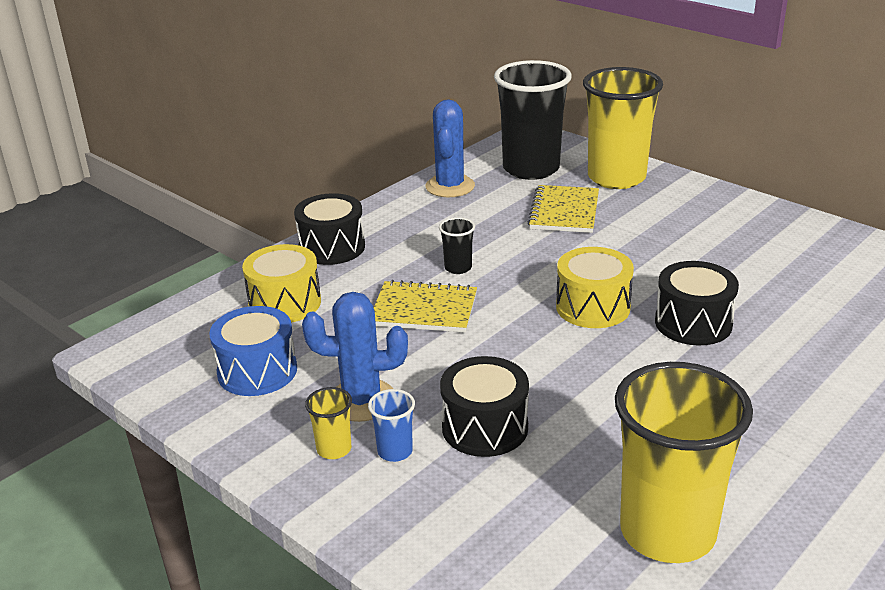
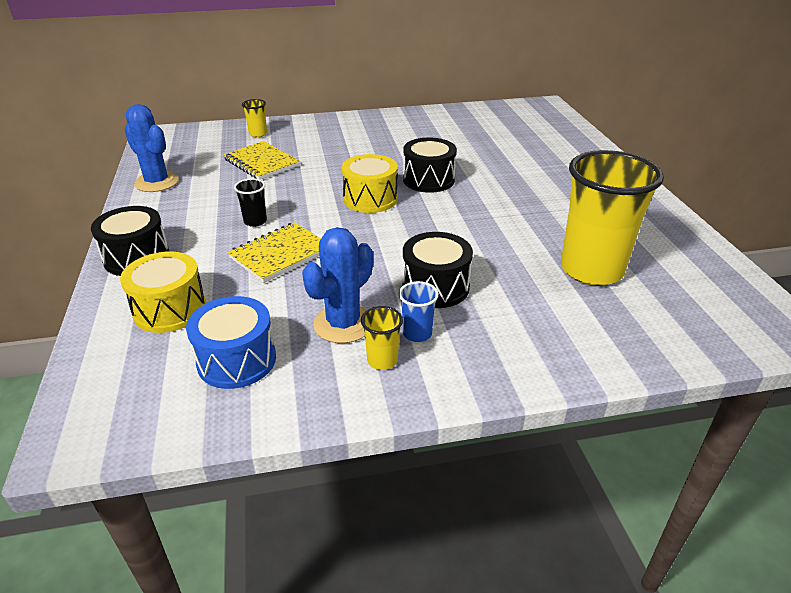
camera: 55 degrees left, 5 degrees up
black cup [494,60,572,180] -> none
yellow cup [583,67,663,189] -> yellow cup [242,99,267,137], size x0.41

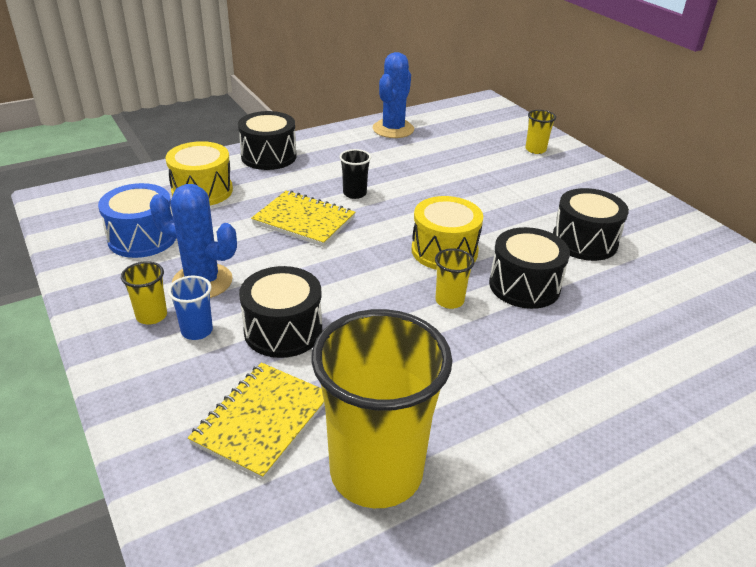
camera: 70 degrees right, 0 degrees up
yellow notebook [223,141,300,180] -> yellow notebook moved to [188,362,325,480]
none -> yellow cup [435,248,474,309]
none -> black drum [553,188,629,261]

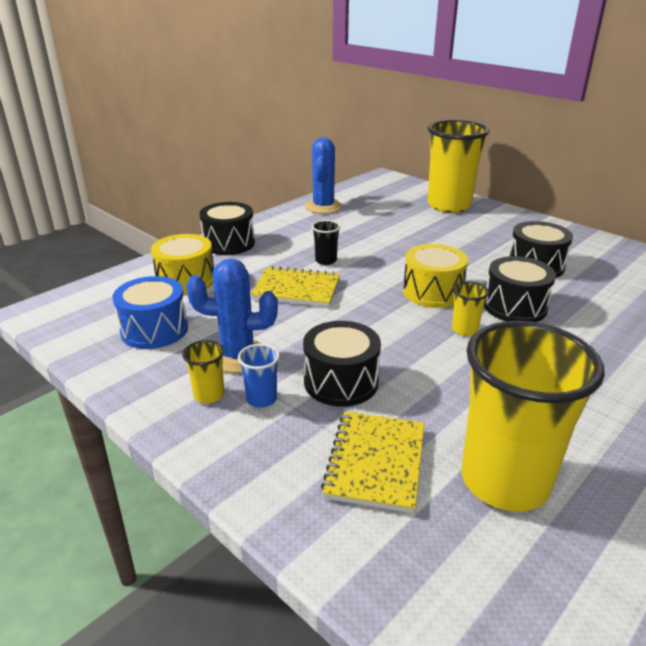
camera: 15 degrees left, 5 degrees down
yellow cup [525,110,556,154] -> yellow cup [428,120,490,213], size x2.43

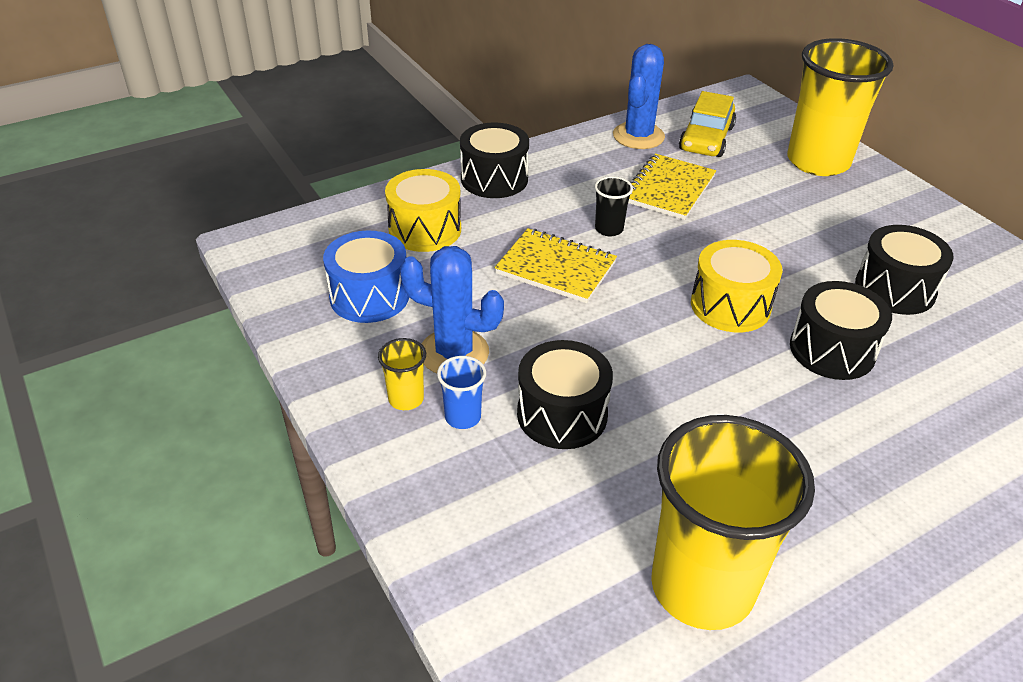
camera: 15 degrees right, 10 degrees up
yellow notebook [321,412,425,513] -> yellow notebook moved to [628,153,716,220]
yellow cup [452,281,489,336] -> none
none -> yellow car [679,91,736,157]

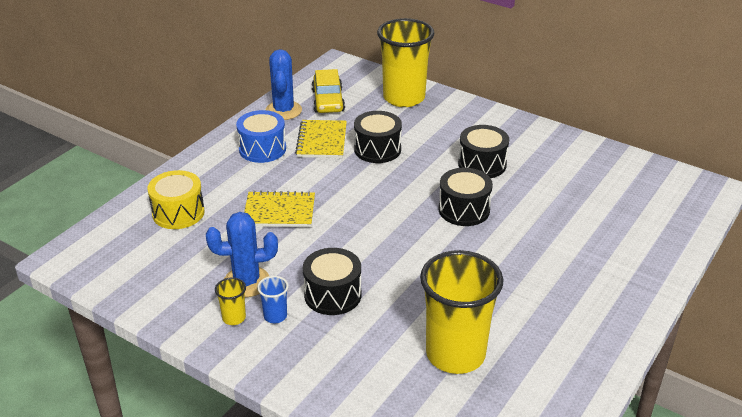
camera: 25 degrees left, 5 degrees down
blue drum [323,230,409,323] -> blue drum moved to [236,110,286,163]
black drum [460,122,529,198] -> black drum moved to [354,111,402,163]
black cup [594,176,633,236] -> none
yellow drum [691,240,783,332] -> none

